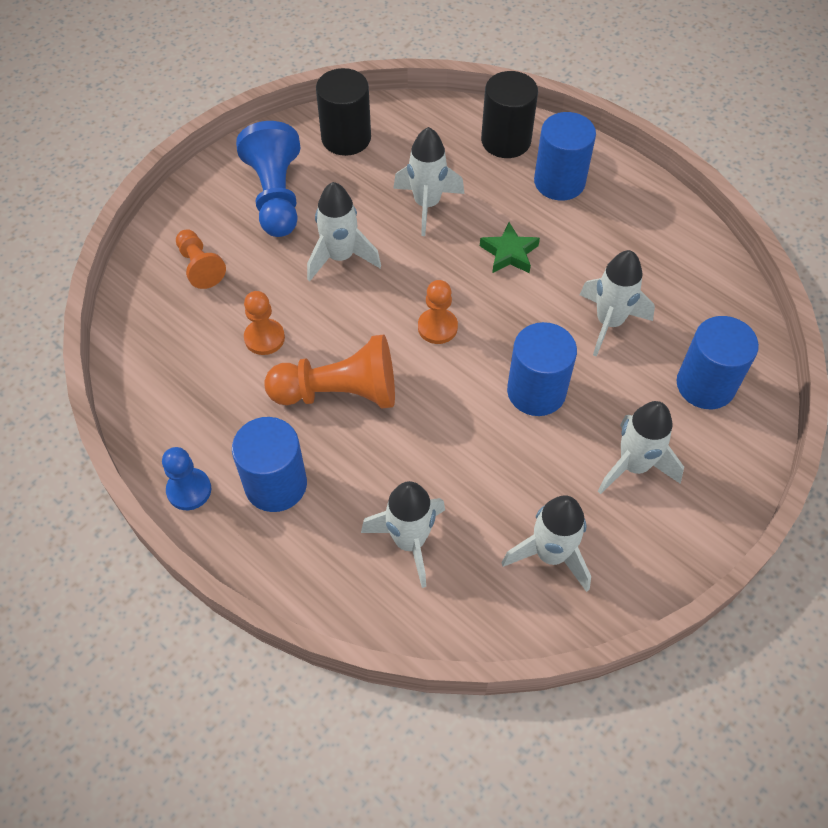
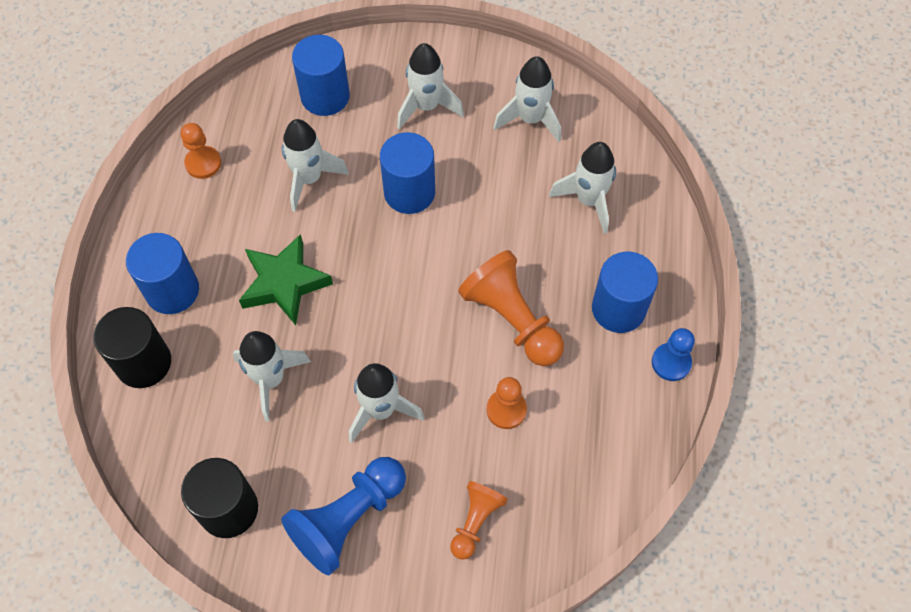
camera: 125 degrees left, 5 degrees up
orange pawn [418,280,458,344] -> orange pawn moved to [181,123,221,179]
green star [480,222,540,273] -> green star [239,234,333,325], size x1.57

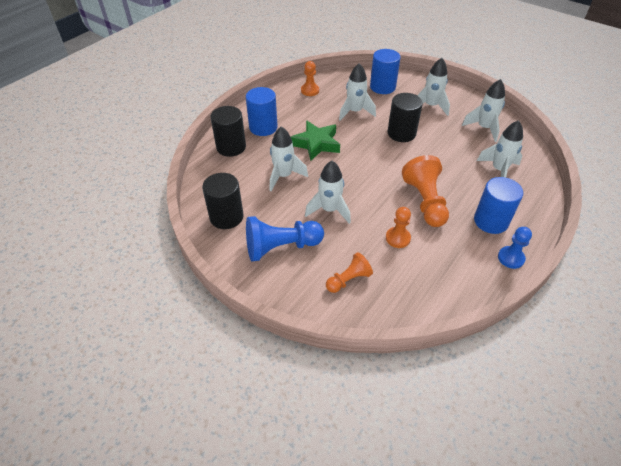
camera: 30 degrees right, 15 degrees down
blue cylinder [380,132,435,214] -> black cylinder [387,93,423,142]

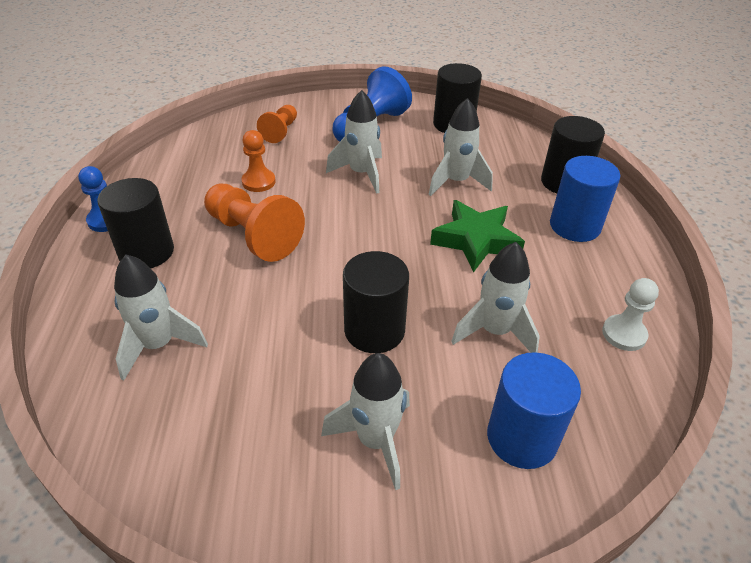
camera: 140 degrees right, 5 degrees down
orange pawn [301,61,319,96] -> white pawn [602,278,659,351]
white rocket [462,79,505,142] -> none
blue cylinder [474,177,523,234] -> black cylinder [97,178,174,268]

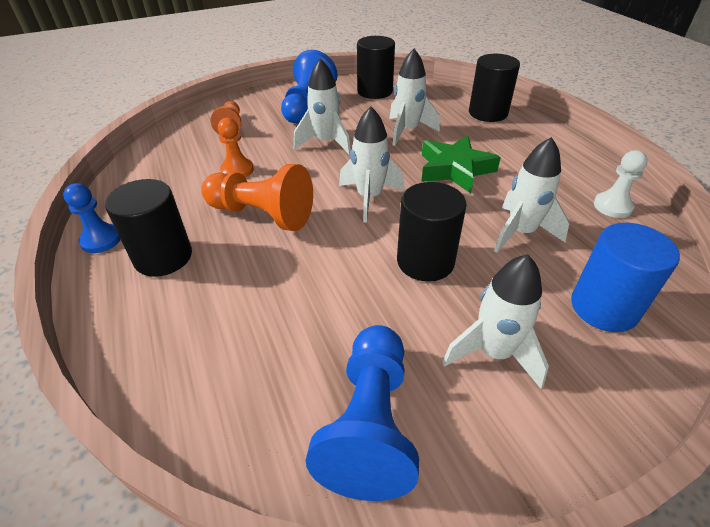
camera: 20 degrees left, 0 degrees up
white rocket [114,255,208,380] -> white rocket moved to [339,107,405,223]
blue cylinder [550,156,620,242] -> none
none -> blue pawn [306,325,419,501]

